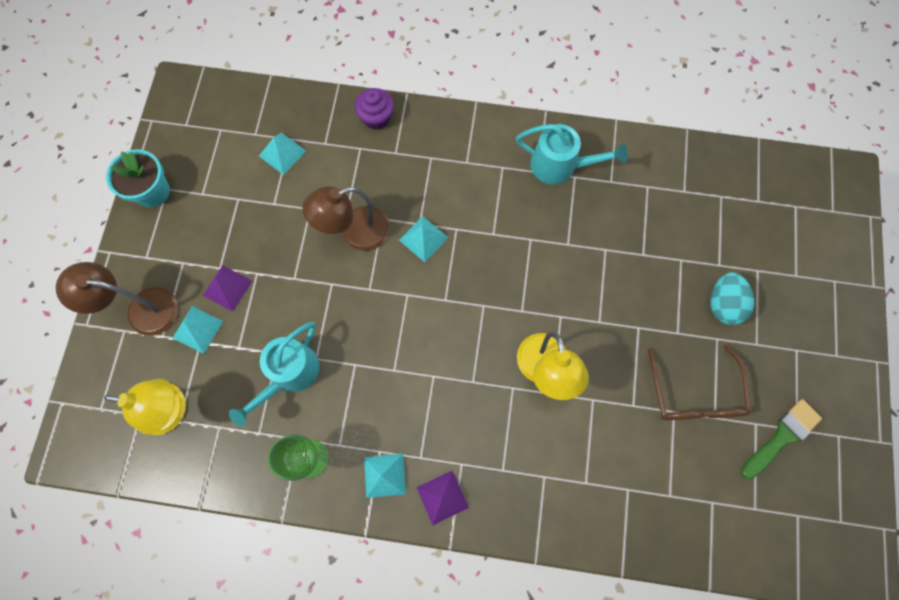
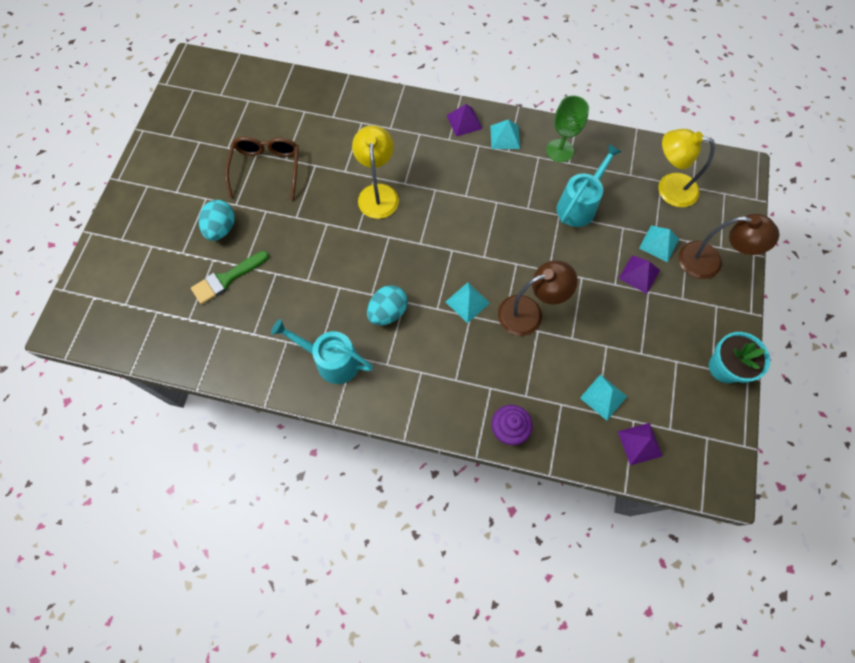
camera: 175 degrees left, 5 degrees down
green brush [741,399,822,479] -> green brush moved to [191,251,269,304]
none -> turquoise egg [367,285,408,325]
none -> purple pyramid [618,423,663,465]

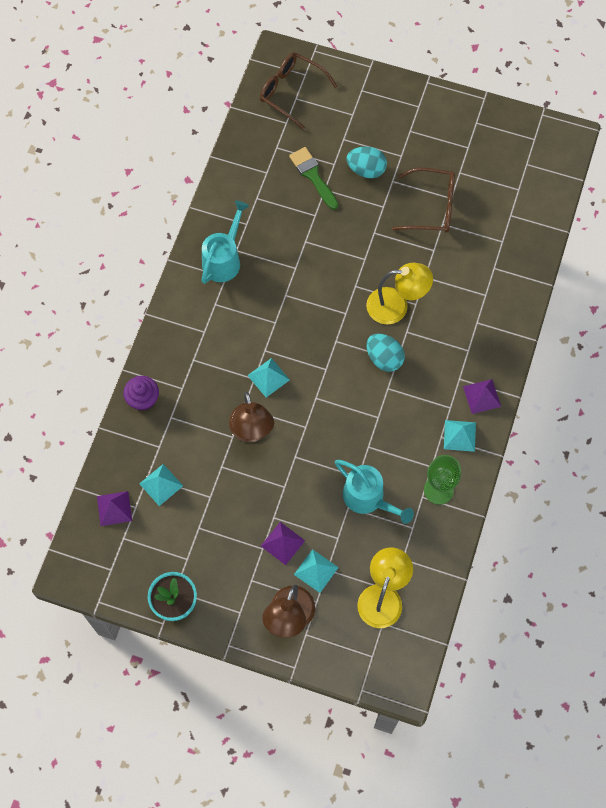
camera: 95 degrees right, 0 degrees up
turquoise egg [367,285,408,325] -> turquoise egg moved to [366,334,405,372]
none -> brown glasses [260,52,338,130]

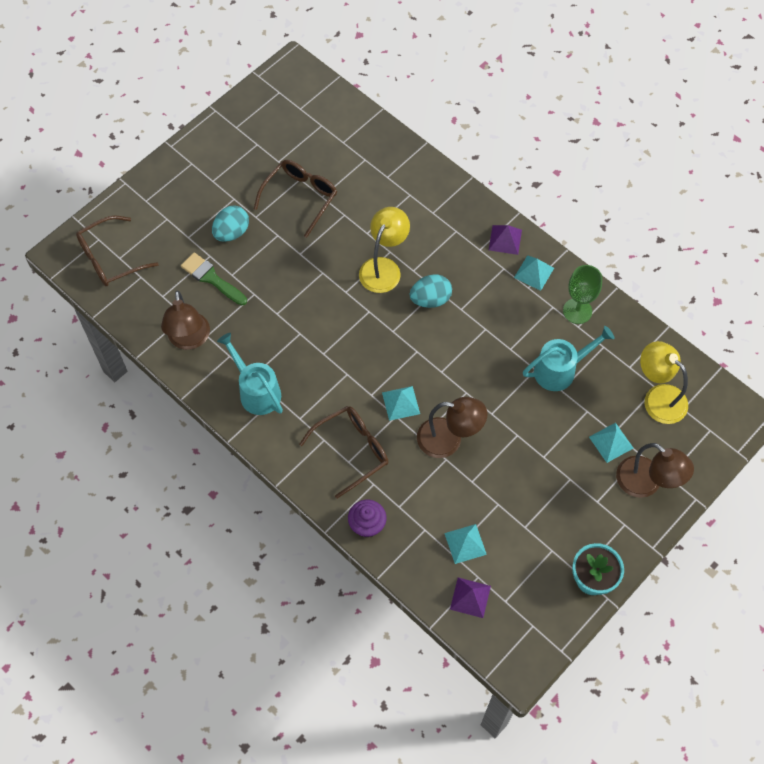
camera: 65 degrees left, 5 degrees down
purple pyramid [261,522,305,565] -> none
green brush [289,147,338,210] -> green brush turned 45 degrees clockwise [181,252,247,305]
none -> brown lamp [161,291,210,350]
none -> brown glasses [299,406,388,499]

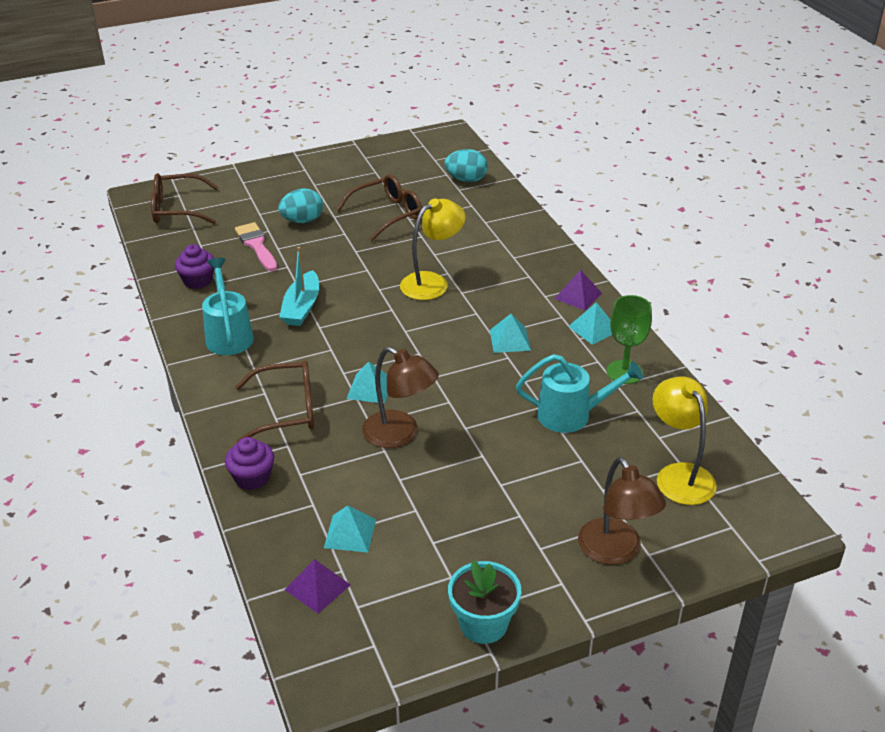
camera: 25 degrees right, 25 degrees down
brown lamp [161,291,210,350] -> purple cupcake [175,244,214,289]
green brush [181,252,247,305] -> pink brush [235,222,277,271]
turquoise egg [410,275,452,308] -> turquoise egg moved to [444,149,488,182]
turquoise pyramid [589,423,633,463] -> turquoise pyramid moved to [490,314,531,353]
none -> turquoise boat [279,247,319,326]

